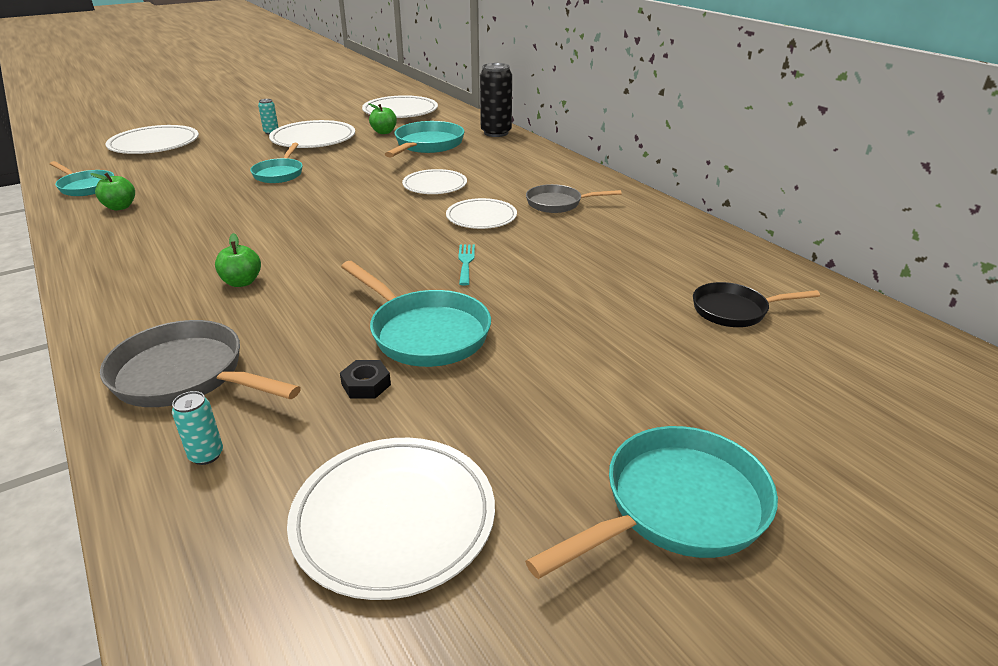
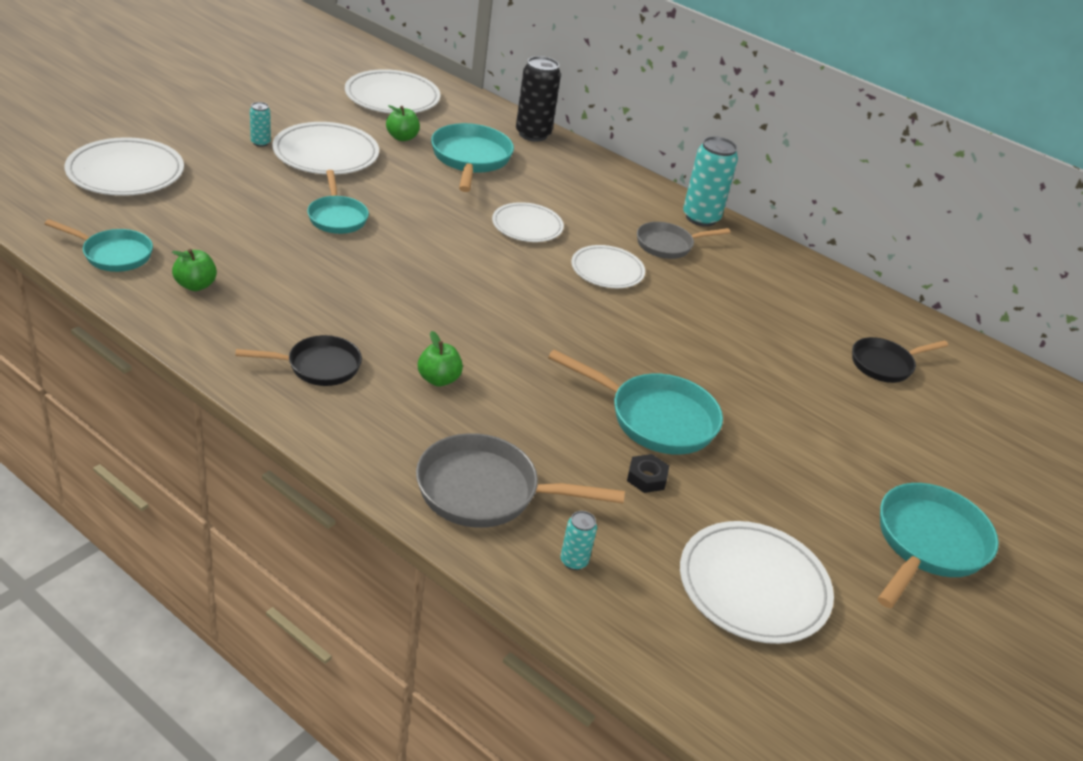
camera: 25 degrees left, 5 degrees up
turquoise fork [458,245,475,285] -> none
none -> black pan [235,335,362,386]
none -> turquoise can [683,136,738,227]

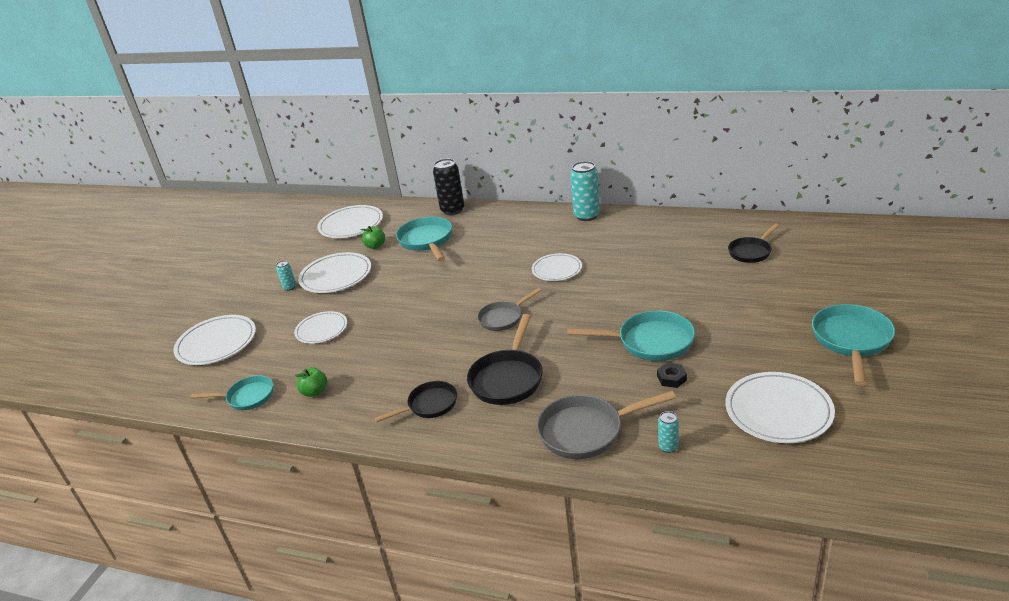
camera: 10 degrees left, 5 degrees down
turquoise pan [307,170,369,234] -> none
green apple [418,331,463,386] -> black pan [467,314,543,405]
white plate [492,202,564,242] -> white plate moved to [294,311,347,344]
grey pan [637,222,731,259] -> grey pan moved to [477,288,541,331]

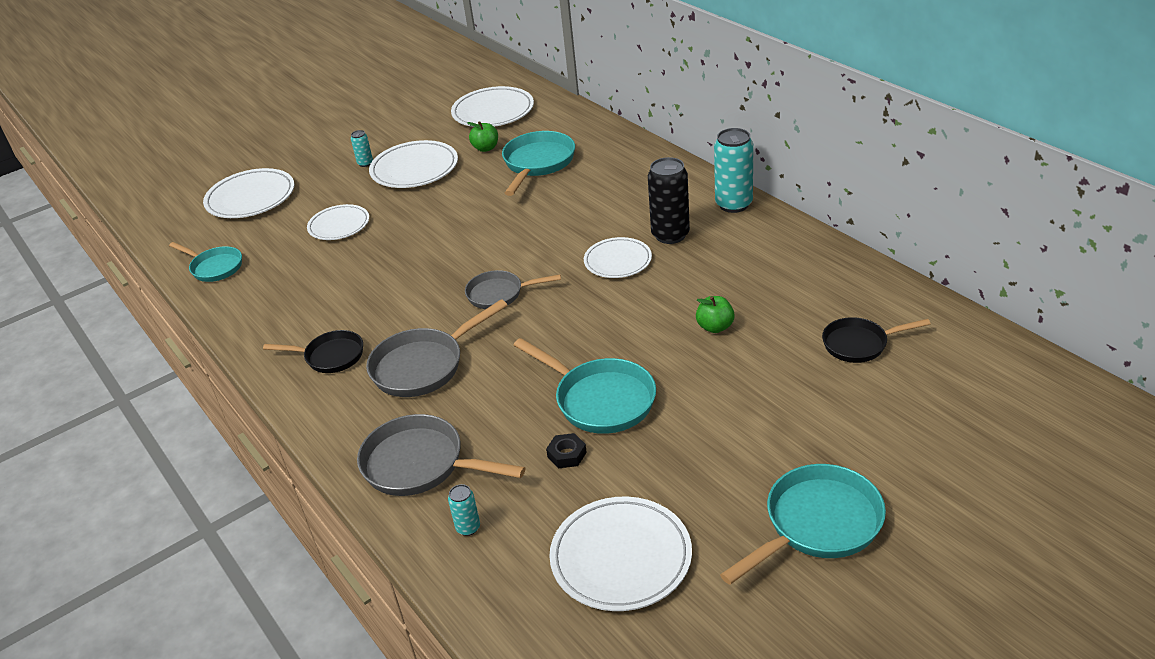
camera: 35 degrees right, 5 degrees up
green apple [295,367,327,397] -> green apple moved to [696,296,735,333]
black can [433,159,464,215] -> black can moved to [648,157,690,244]
black pan [467,314,543,405] -> grey pan [366,299,508,397]

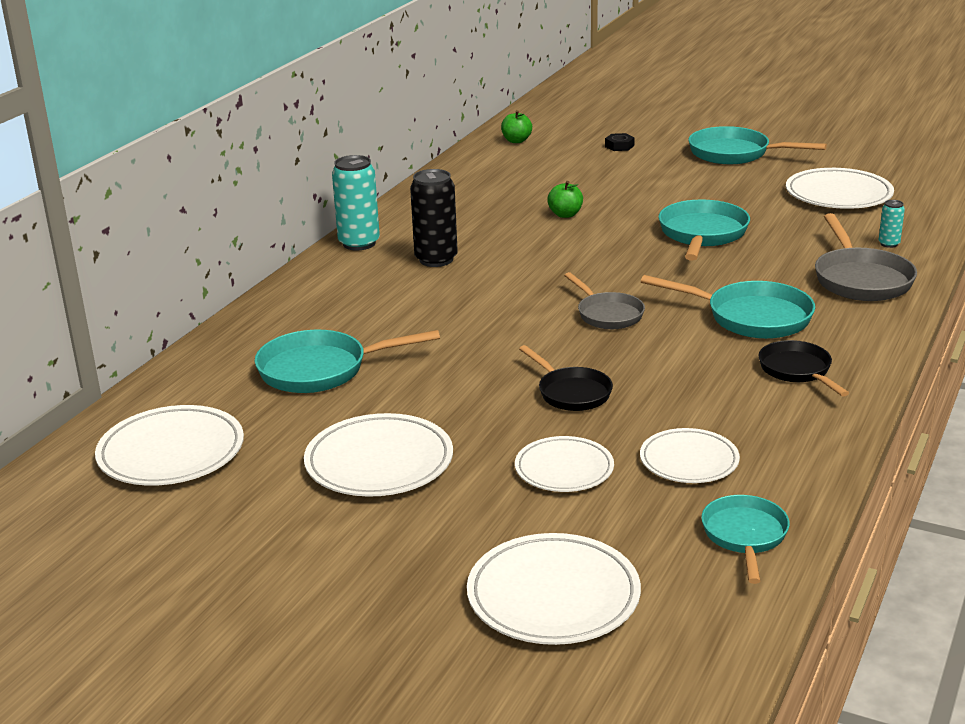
camera: 120 degrees left, 10 degrees down
turquoise can [351,130,373,167] -> none
grey pan [366,299,508,397] -> turquoise pan [641,275,815,339]
green apple [467,121,498,152] -> green apple moved to [501,110,532,143]
black nut [546,433,587,468] -> black nut moved to [605,133,635,151]
white plate [584,237,652,278] -> white plate moved to [640,428,740,483]
black pan [822,317,931,363] -> black pan moved to [519,345,613,411]

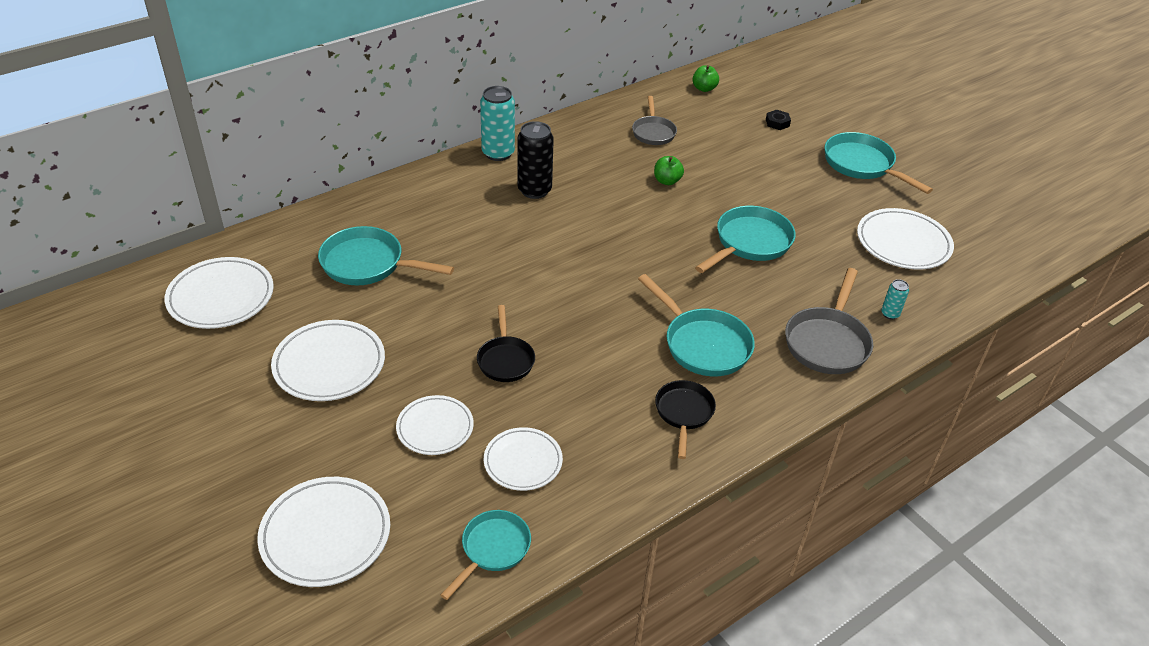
camera: 25 degrees right, 15 degrees up
grey pan [564,272,645,329] -> grey pan moved to [632,96,677,145]

